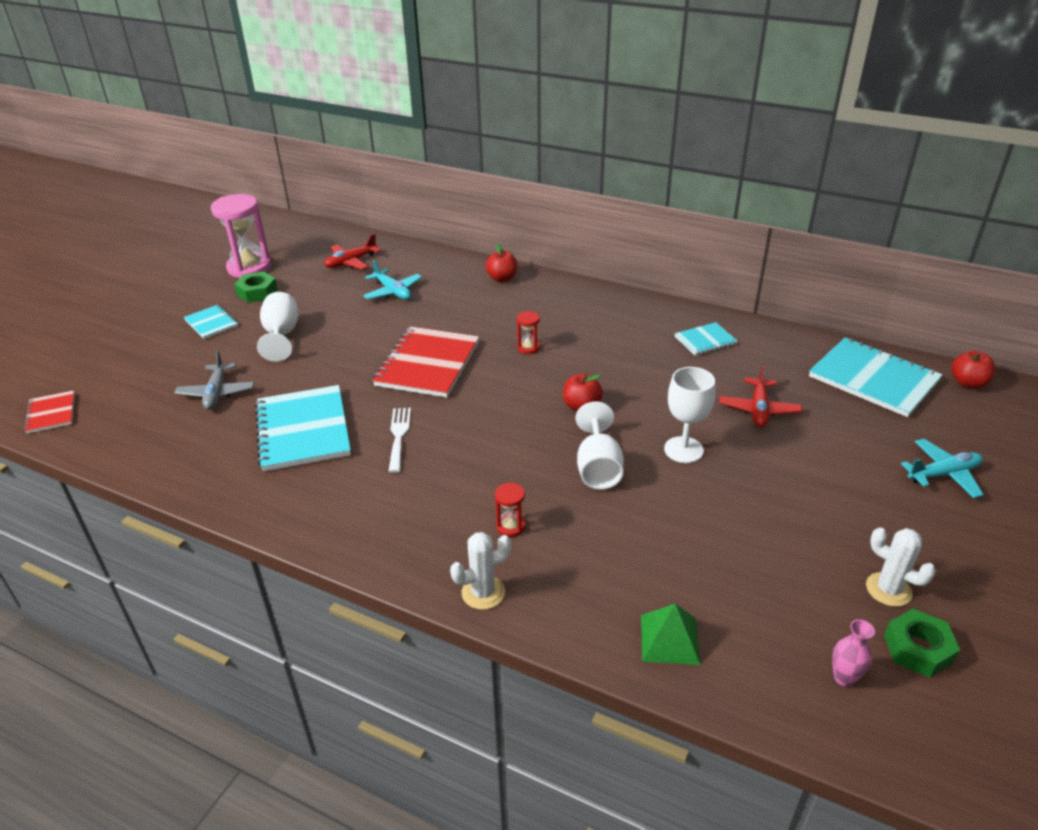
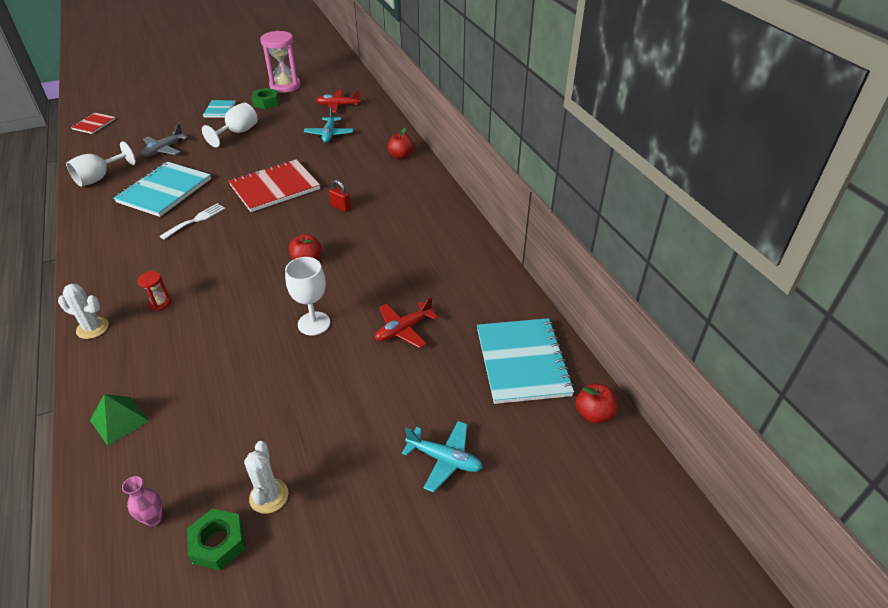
camera: 40 degrees right, 5 degrees up
red hourglass [517,311,540,354] -> red padlock [329,180,351,212]
white goblet [576,401,624,489] -> white goblet moved to [66,141,136,187]
turquoise notebook [674,322,738,356] -> none

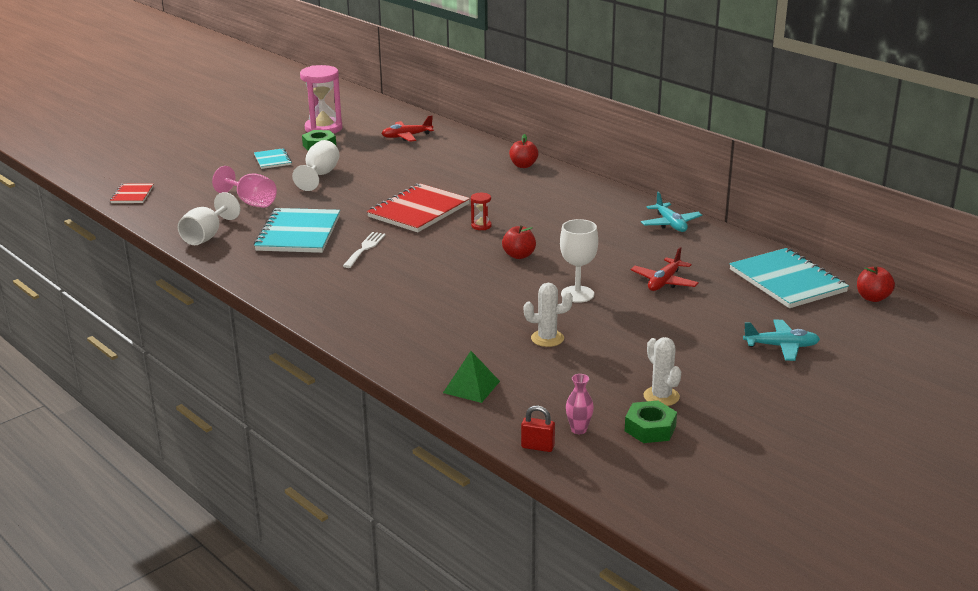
camera: 20 degrees left, 15 degrees down
white cactus [58,283,109,339] -> white cactus moved to [524,283,573,347]
red hourglass [138,271,171,311] -> red hourglass moved to [471,193,492,230]
grey plane [141,124,188,157] -> pink goblet [212,166,277,208]
turquoise plane [304,107,354,143] -> turquoise plane moved to [641,192,702,232]
red padlock [329,180,351,212] -> red padlock moved to [521,406,555,452]

